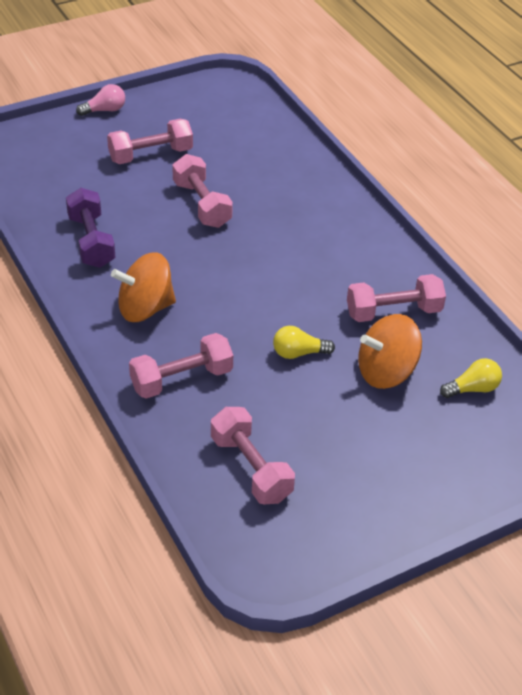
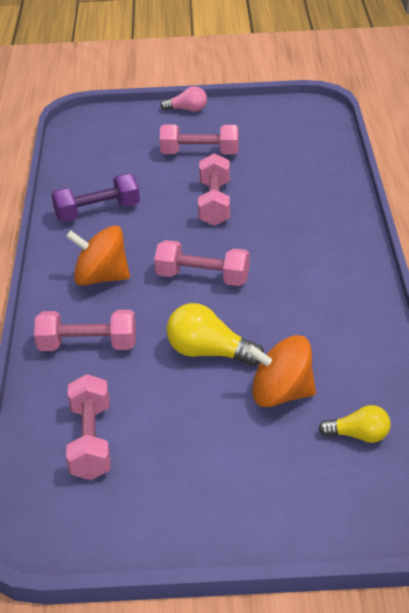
camera: 30 degrees right, 5 degrees down
purple dumbbell [66,188,115,268] -> purple dumbbell turned 60 degrees clockwise [51,173,140,222]
yellow light bulb [273,326,335,359] -> yellow light bulb [167,303,264,366], size x1.57
pink dumbbell [347,274,446,322] -> pink dumbbell moved to [154,240,250,286]

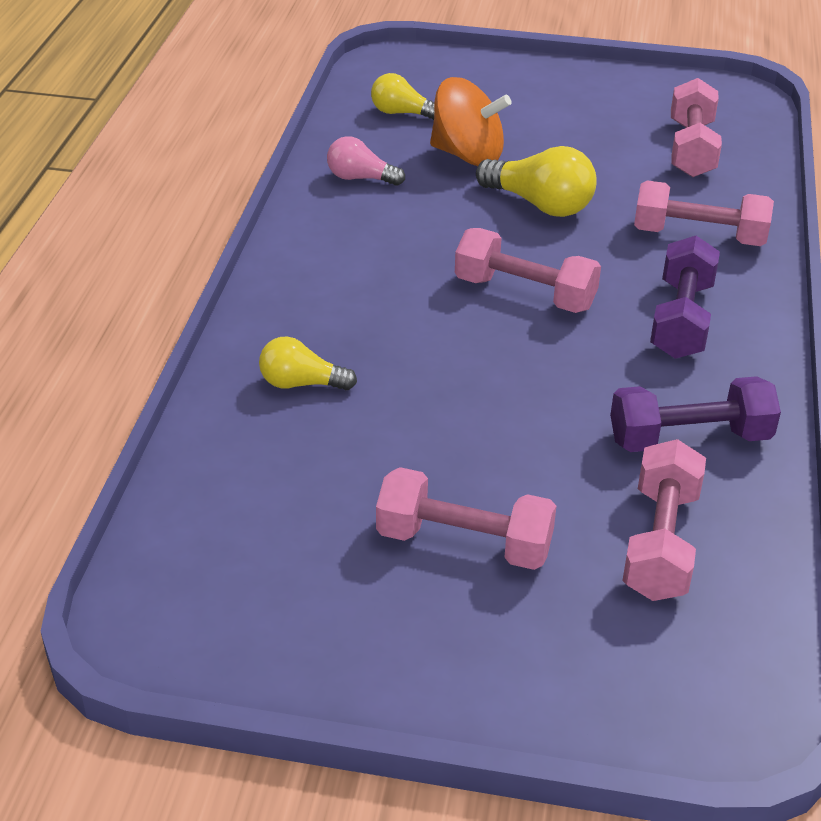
camera: 170 degrees left, 0 degrees up
orange spinning top [66,226,130,286] -> purple dumbbell [650,236,720,359]
pink light bulb [160,86,207,112] -> pink light bulb moved to [327,136,405,186]
pink dumbbell [198,153,230,226] -> pink dumbbell moved to [622,439,706,601]
none -> yellow light bulb [259,337,357,390]

